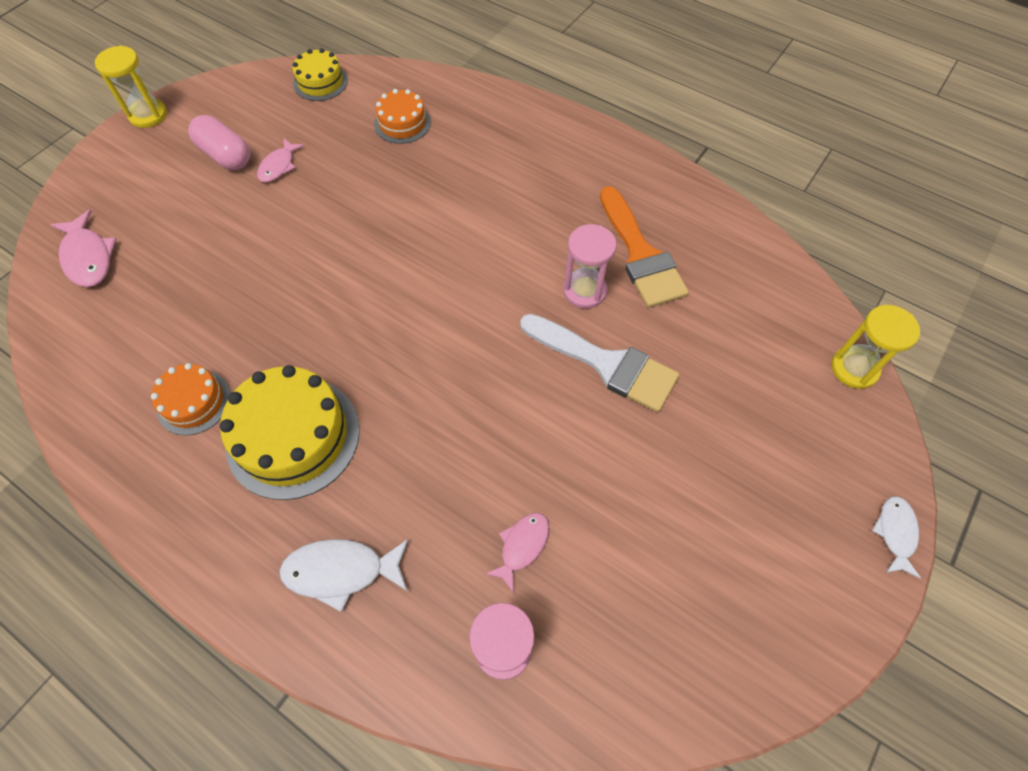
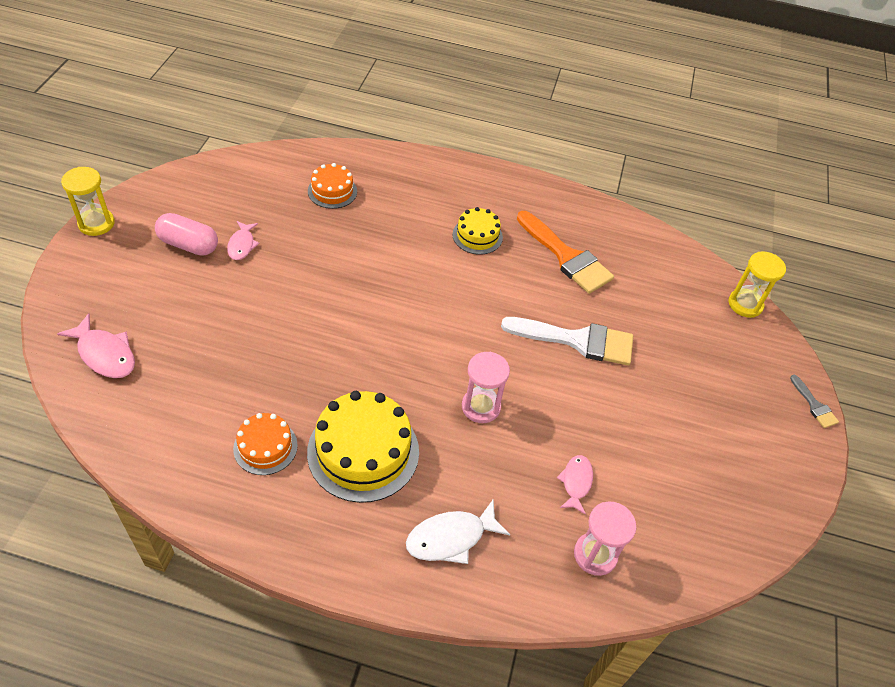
camera: 25 degrees left, 10 degrees down
yellow cake [293,48,348,101] -> yellow cake moved to [452,207,503,255]
pink hourglass [563,224,617,308] -> pink hourglass moved to [462,352,510,423]
white fish [872,496,921,579] -> grey brush [790,375,839,428]

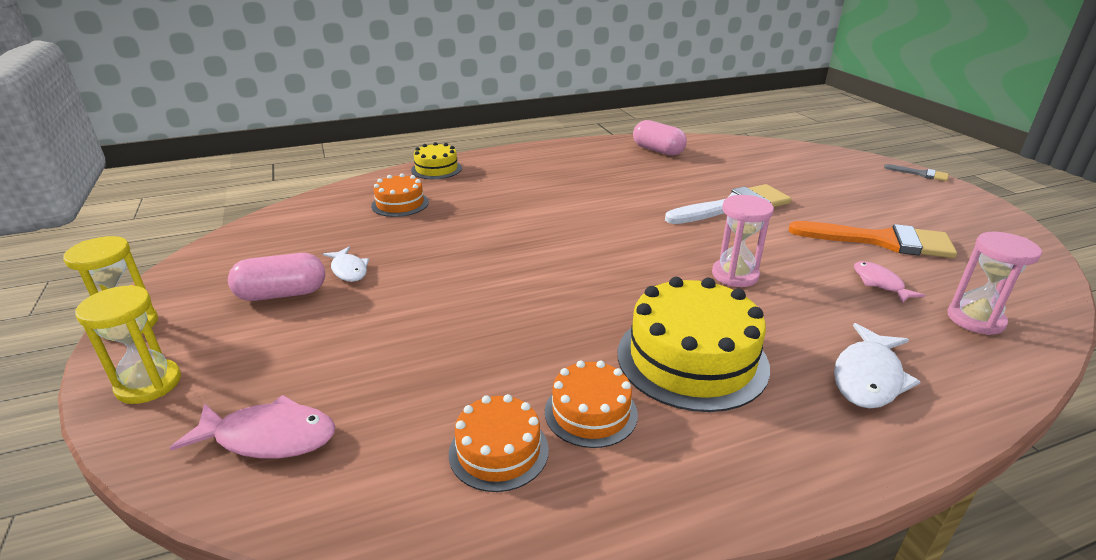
camera: 30 degrees left, 20 degrees down
pink fish [227,221,259,260] -> white fish [323,247,369,282]
yellow cake [452,207,503,255] -> yellow cake moved to [411,142,462,179]
orange brush [517,211,614,294] -> orange brush moved to [789,221,957,258]
yellow hourglass [728,251,786,318] -> yellow hourglass moved to [75,285,181,404]
none -> orange cake [449,394,549,492]
none -> pink capsule [633,120,687,156]

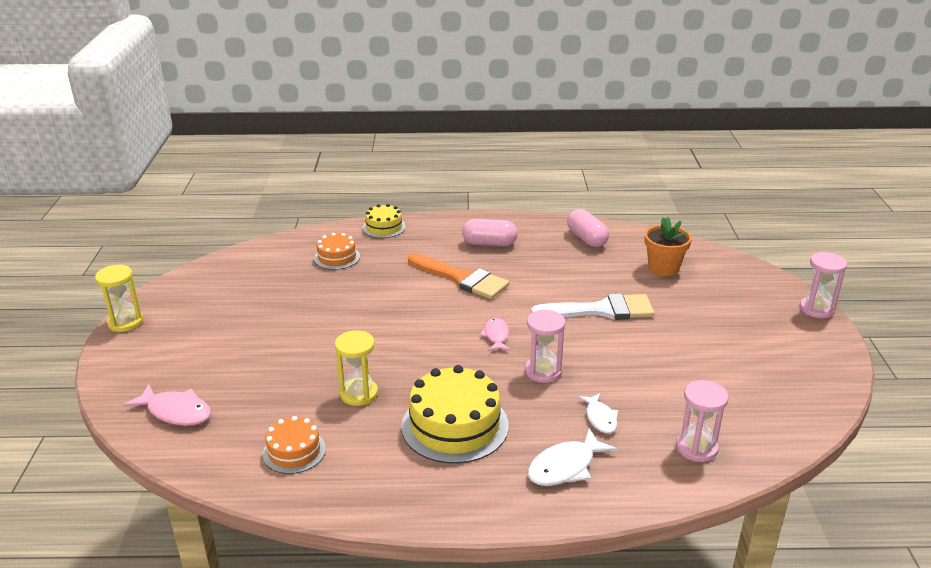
camera: 20 degrees right, 0 degrees up
yellow hourglass [75,285,181,404] -> yellow hourglass moved to [335,330,378,406]
pink capsule [228,253,325,301] -> pink capsule moved to [462,219,518,246]
white fish [323,247,369,282] -> white fish moved to [578,393,618,434]
orange cake [545,360,638,448] -> none
orange brush [789,221,957,258] -> orange brush moved to [408,253,509,299]
pink fish [854,261,926,303] -> pink fish moved to [480,318,510,351]
grey brush [884,164,949,181] -> pink hourglass [800,252,847,318]
none -> orange flower pot [645,217,692,276]

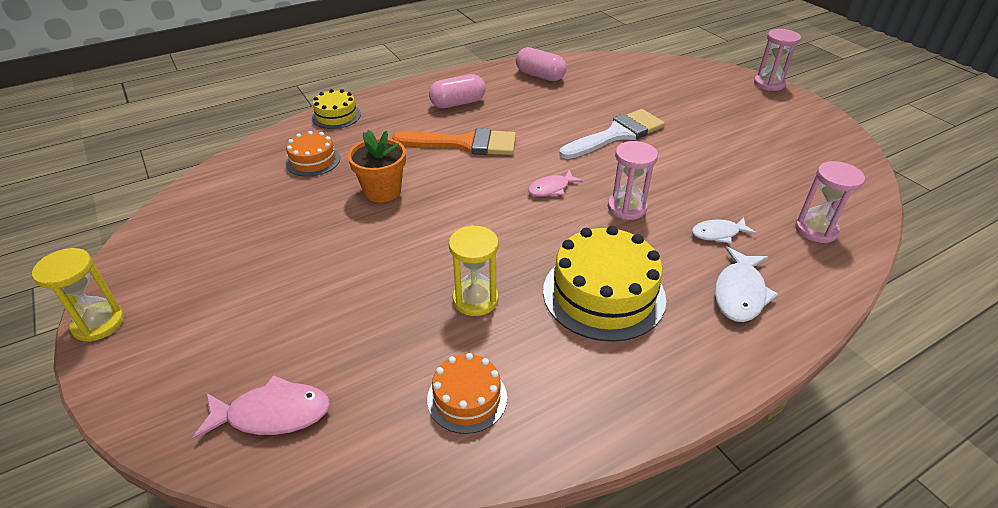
camera: 30 degrees left, 10 degrees up
pink fish [480,318,510,351] -> pink fish turned 90 degrees counterclockwise [528,170,583,196]
white fish [578,393,618,434] -> white fish turned 120 degrees clockwise [692,218,756,244]
orange flower pot [645,217,692,276] -> orange flower pot moved to [348,130,406,203]

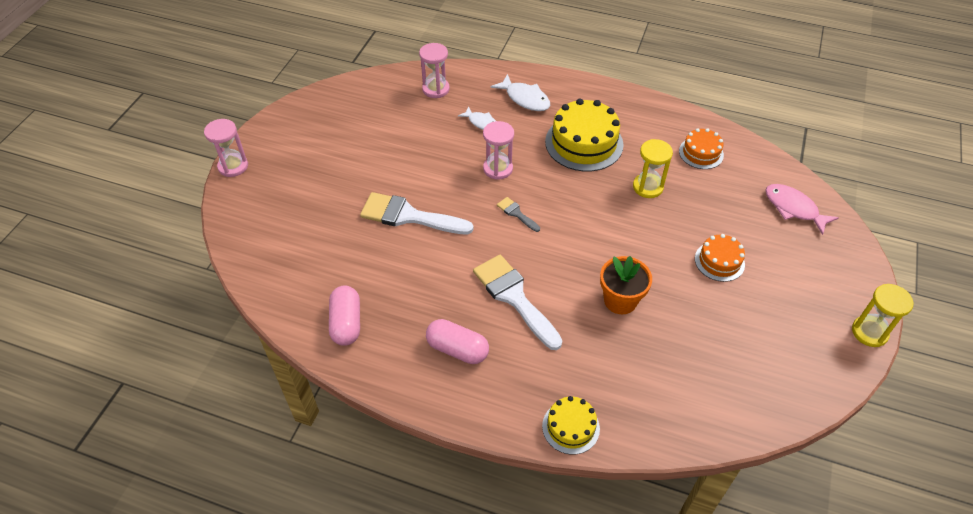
camera: 130 degrees left, 10 degrees up
orange cake [286,131,340,177] -> orange cake moved to [695,234,745,282]
orange brush [392,128,516,155] -> white brush [473,255,562,350]
pink fish [528,170,583,196] -> grey brush [497,197,540,232]
white fish [715,246,778,322] -> white fish turned 60 degrees clockwise [490,74,550,111]

